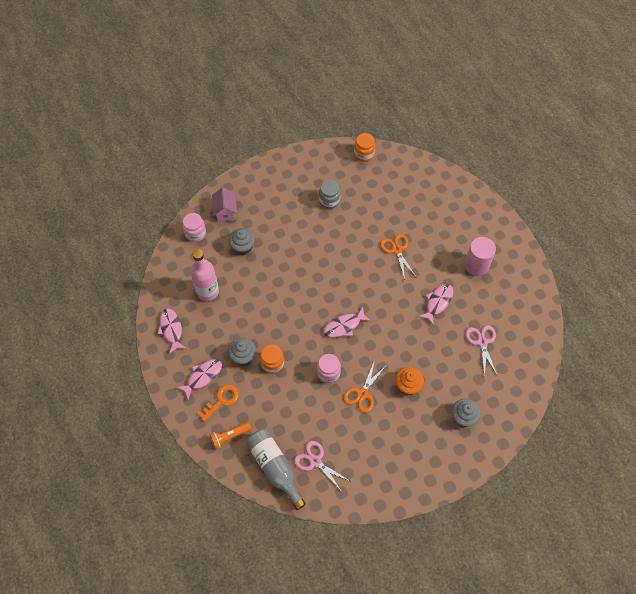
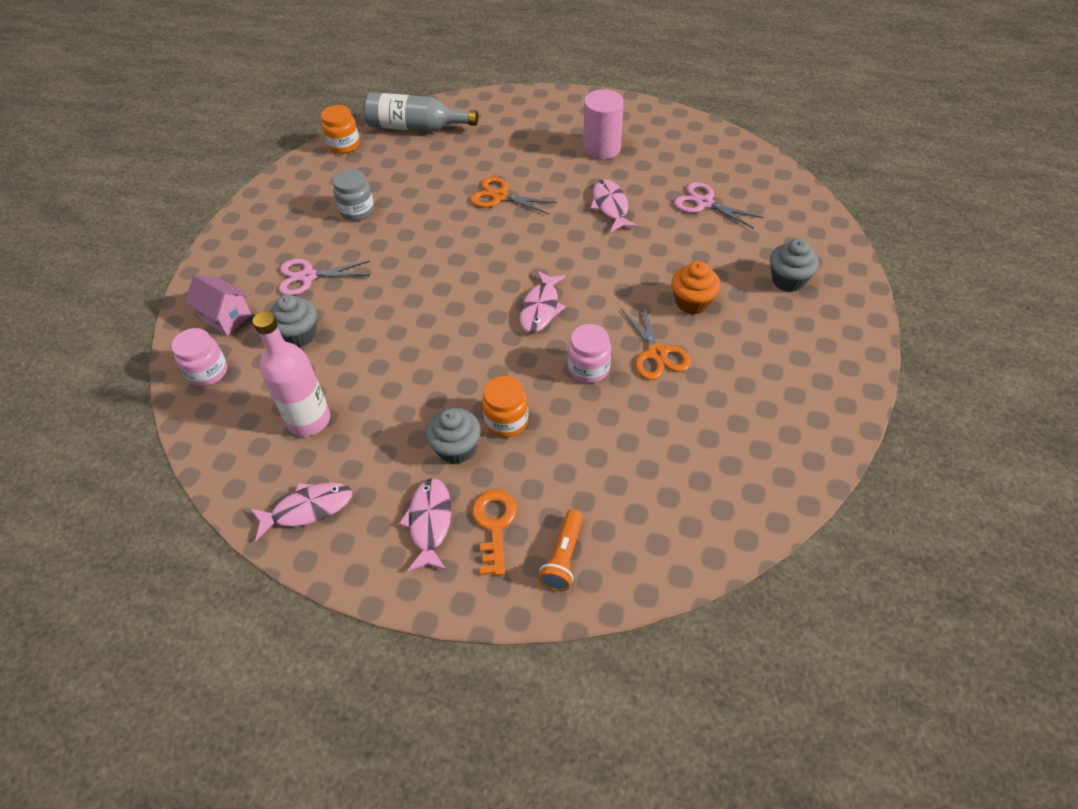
camera: 45 degrees left, 10 degrees down
pink fish [157,308,187,354] -> pink fish turned 135 degrees clockwise [250,483,352,541]
grey bottle [246,429,306,510] -> grey bottle moved to [364,92,478,132]
pink scissors [294,441,350,493] -> pink scissors moved to [279,259,370,295]

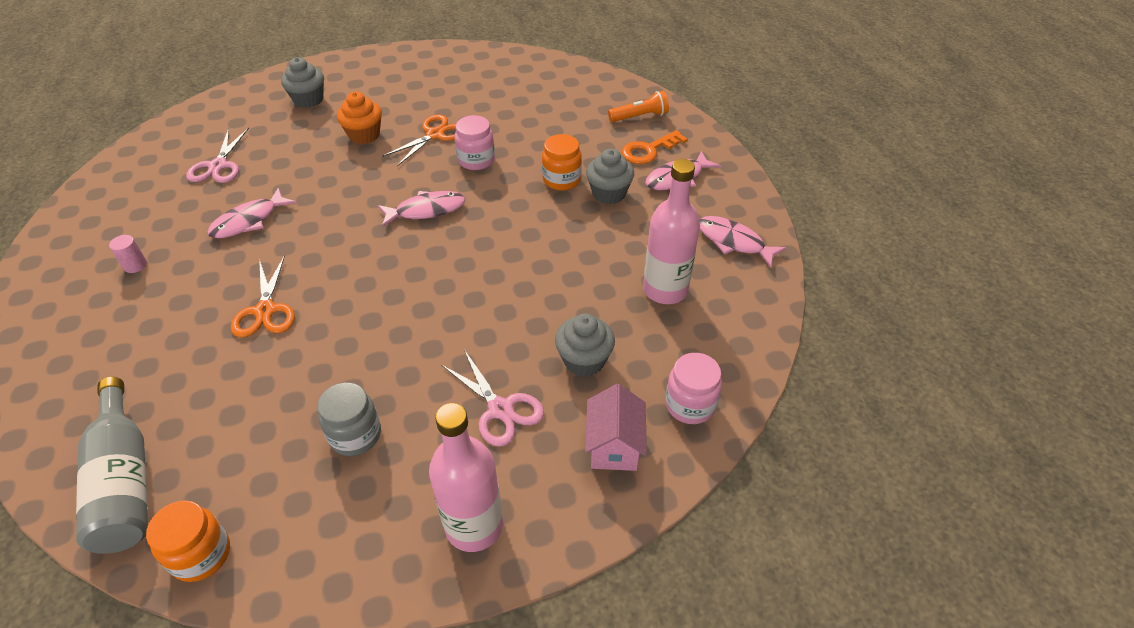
camera: 125 degrees left, 5 degrees down
pink cylinder [583,89,624,159] -> pink cylinder [109,235,147,273], size x0.45
none -> pink bottle [429,403,503,552]

